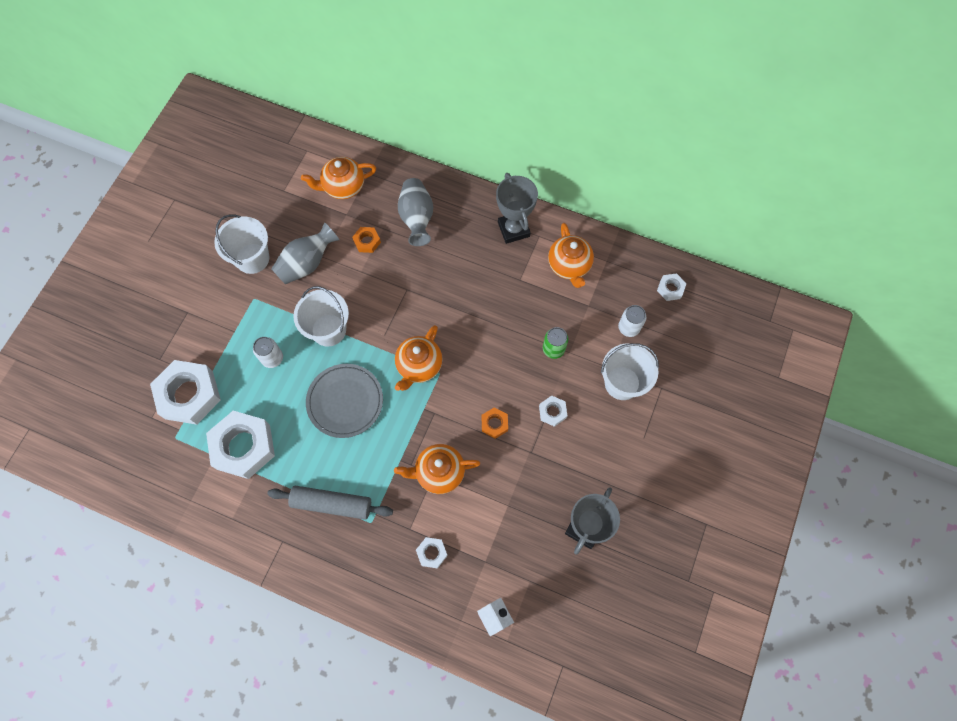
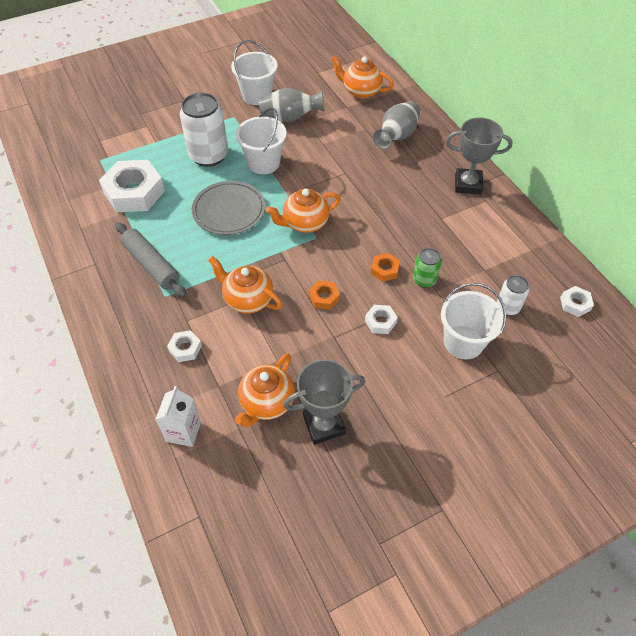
camera: 40 degrees right, 15 degrees down
white nut [150,360,221,425] -> none
white can [253,337,283,368] -> white can [180,92,228,167], size x1.92
orange nut [352,227,381,253] -> orange nut moved to [371,253,400,282]
grey trophy [496,173,538,244] -> grey trophy turned 75 degrees clockwise [446,117,512,195]
orange teapot [548,223,594,288] -> orange teapot moved to [235,353,295,427]

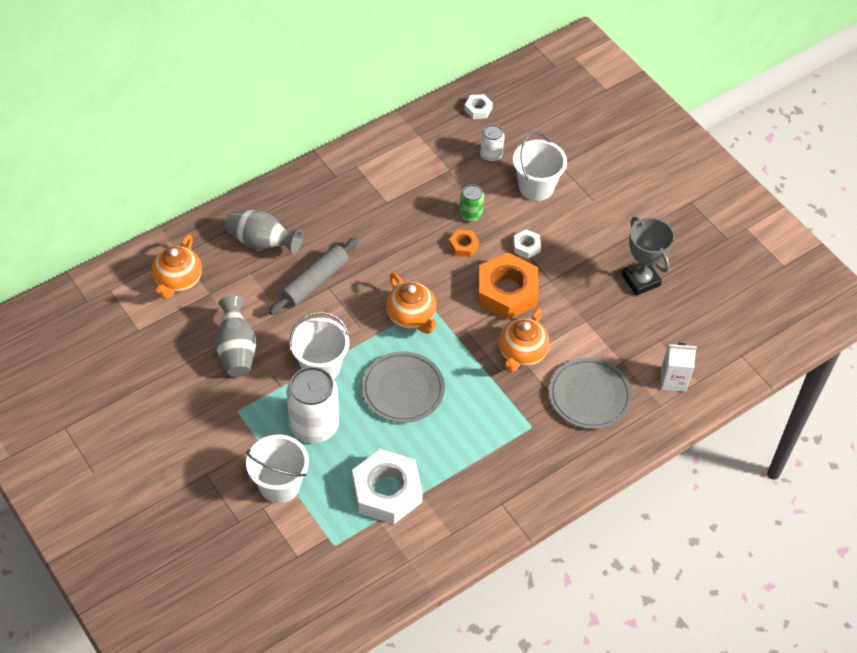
camera: 100 degrees left, 0 degrees up
grey rolling pin [115,222,187,298] -> grey rolling pin moved to [269,238,359,315]
white nut [167,330,202,362] -> grey plate [549,358,632,429]
white bucket [231,40,278,105] -> white bucket moved to [246,435,309,503]
orange teapot [235,353,295,427] -> none
orange nut [309,281,340,310] -> orange nut [478,253,539,320], size x2.20
grey trophy [446,117,512,195] -> none

